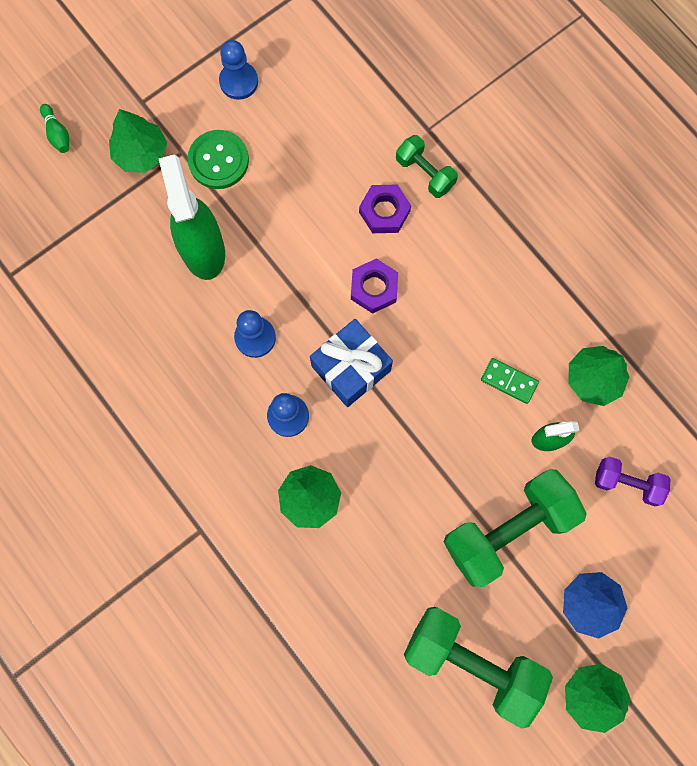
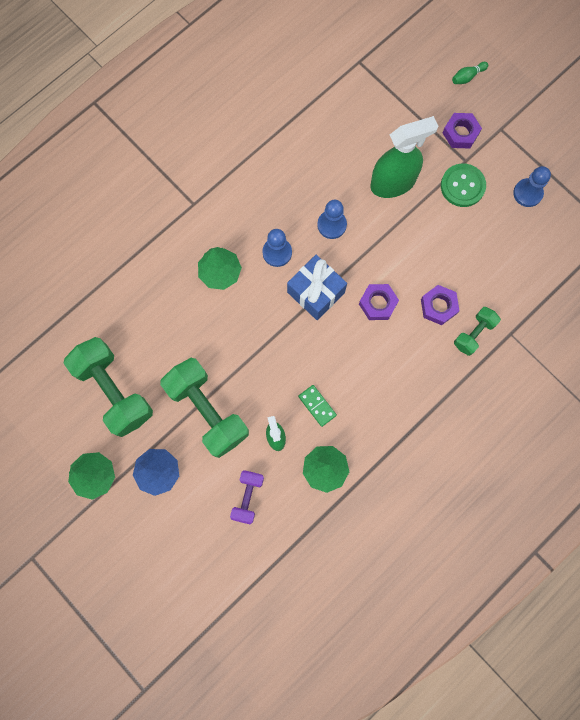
camera: 85 degrees right, 0 degrees up
green tree [109,109,167,173] -> purple nut [443,113,482,149]
green dumbbell [404,607,553,729] -> green dumbbell turned 60 degrees counterclockwise [64,337,153,437]
green domino [481,358,539,404] -> green domino turned 60 degrees counterclockwise [298,385,337,427]

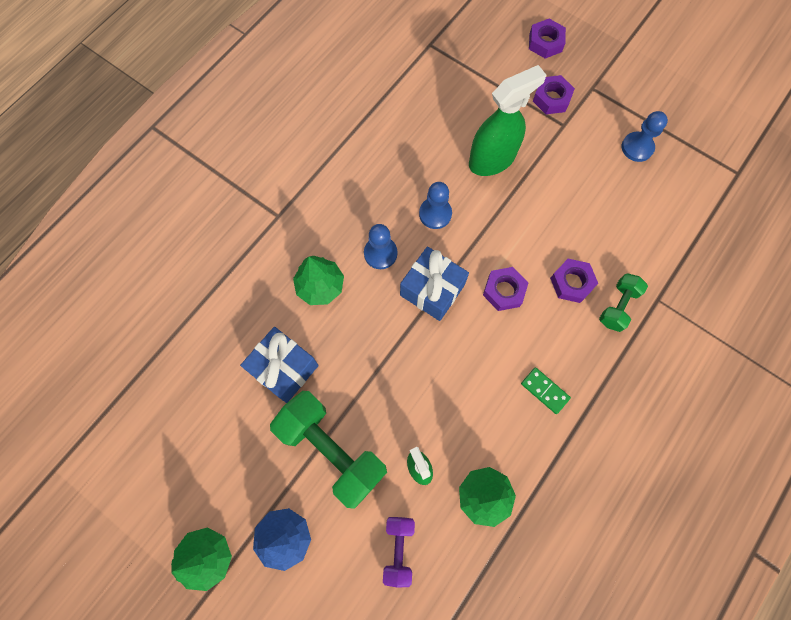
camera: 10 degrees left, 5 degrees down
green dumbbell [64,337,153,437] -> none
green domino [298,385,337,427] -> green domino moved to [521,367,571,414]
green button [441,163,486,207] -> none
green bowling pin [452,62,488,84] -> purple nut [529,19,566,58]
none -> blue gift [240,327,319,403]

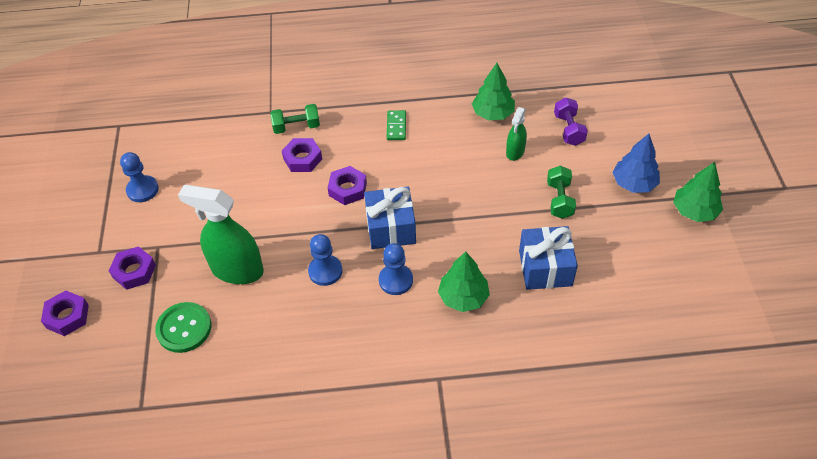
camera: 130 degrees left, 20 degrees down
green dumbbell [270,391,387,509] -> green dumbbell [547,166,576,219], size x0.52
purple dumbbell [383,517,415,588] -> purple dumbbell turned 60 degrees counterclockwise [554,98,588,146]
none -> green button [155,302,211,353]

